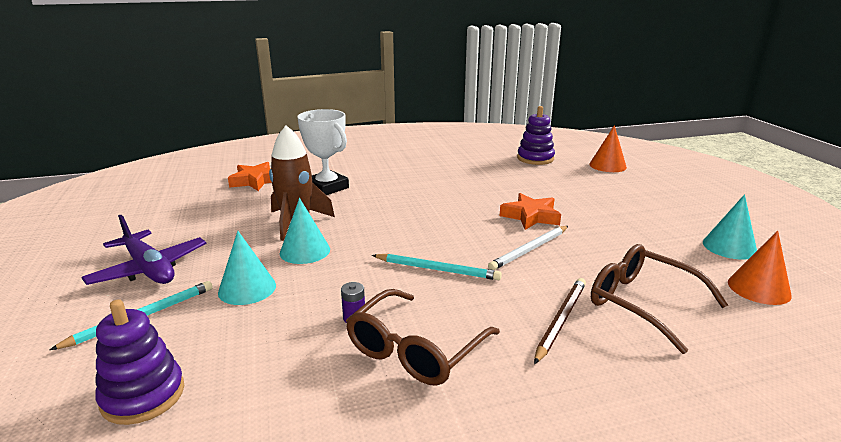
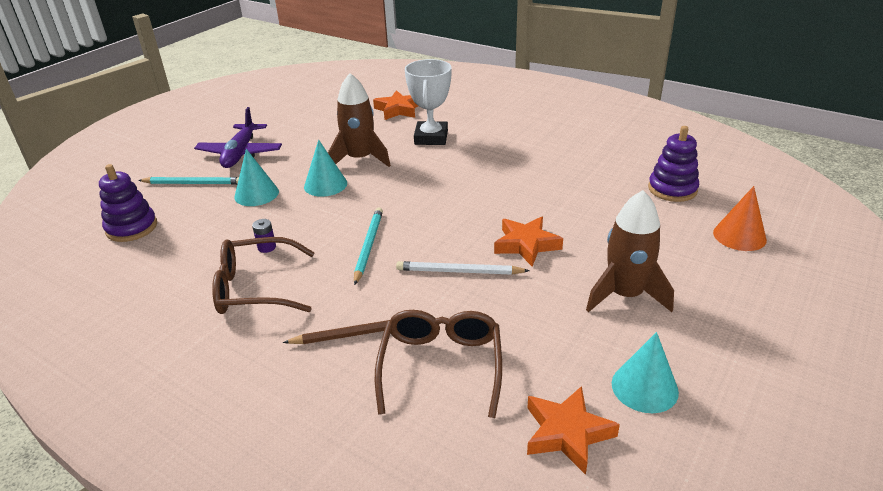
camera: 50 degrees right, 10 degrees up
turquoise pencil [372,254,502,280] -> turquoise pencil turned 150 degrees counterclockwise [354,208,383,285]
orange cone [728,230,792,305] -> orange star [527,386,620,475]
none -> brown rocket [586,190,674,312]

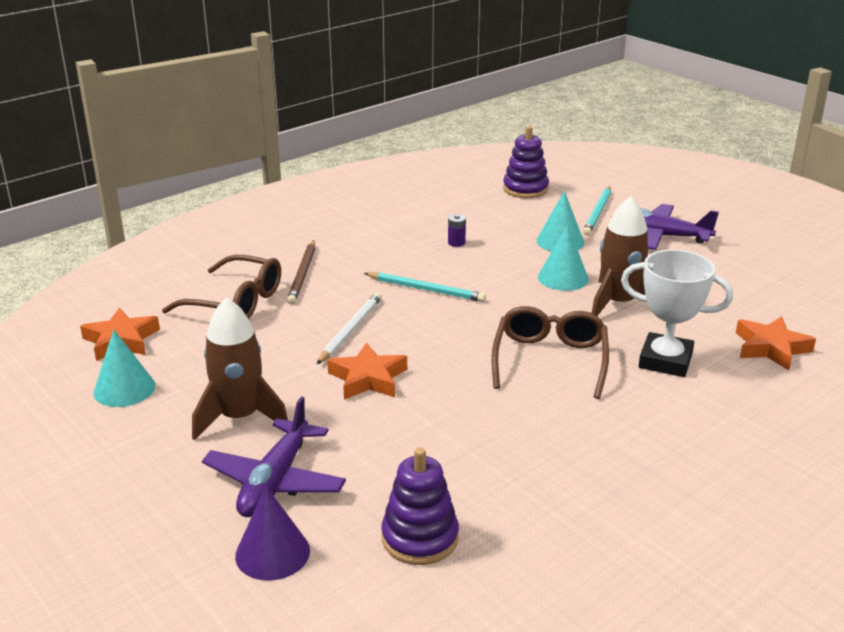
camera: 105 degrees right, 5 degrees down
brown glasses [212,237,315,314] -> brown glasses moved to [492,306,609,399]
orange cone [713,186,767,251] -> purple cone [235,486,310,581]
none -> purple plane [202,396,346,517]

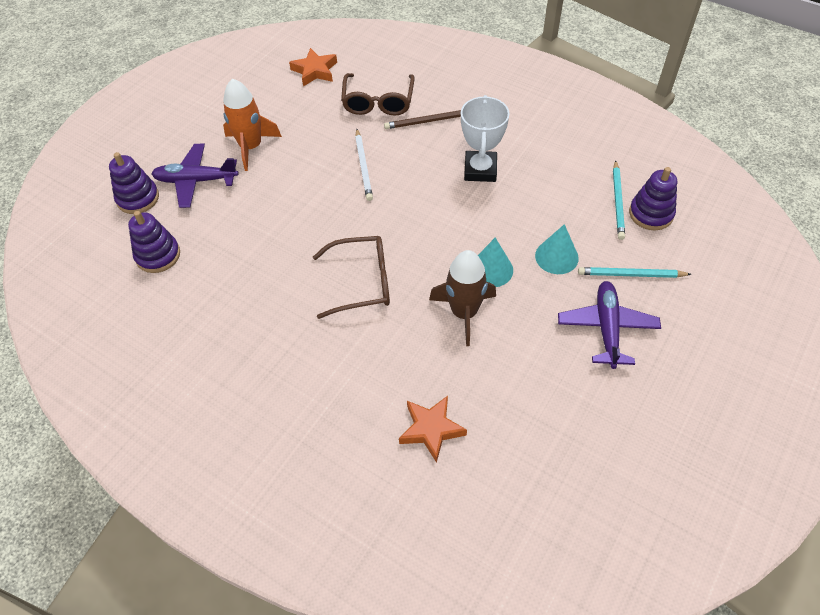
camera: 75 degrees right, 25 degrees up
turquoise cone [94,329,155,407] -> none
brown rocket [192,297,288,441] -> orange rocket [223,79,282,171]
purple cone [235,486,310,581] -> purple stacking toy [109,152,159,214]
white pencil [317,292,382,364] -> white pencil turned 75 degrees clockwise [355,129,373,201]
orange star [327,342,407,400] -> none
turquoise pencil [364,272,486,302] -> turquoise pencil moved to [613,160,625,240]
purple battery [448,214,466,247] -> none
white trophy [621,250,733,377] -> white trophy moved to [461,95,510,182]

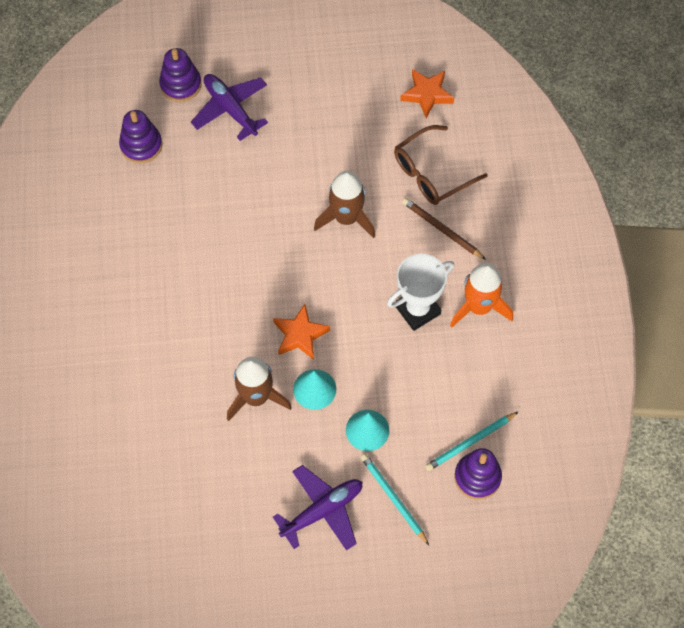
camera: 50 degrees right, 10 degrees up
orange rocket [223,79,282,171] -> orange rocket moved to [450,263,513,327]
brown glasses [313,236,390,319] -> none
white pencil [355,129,373,201] -> brown rocket [314,171,375,238]
orange star [399,396,467,463] -> orange star moved to [273,304,330,360]

